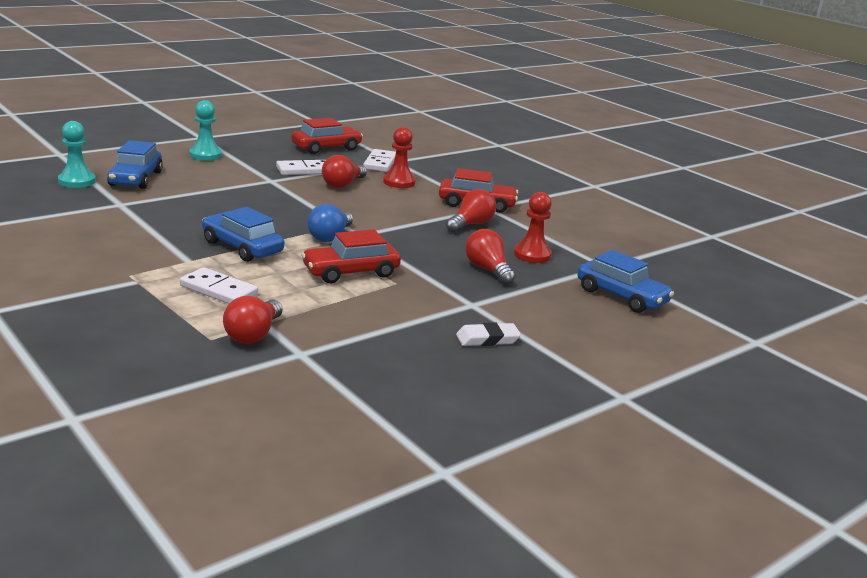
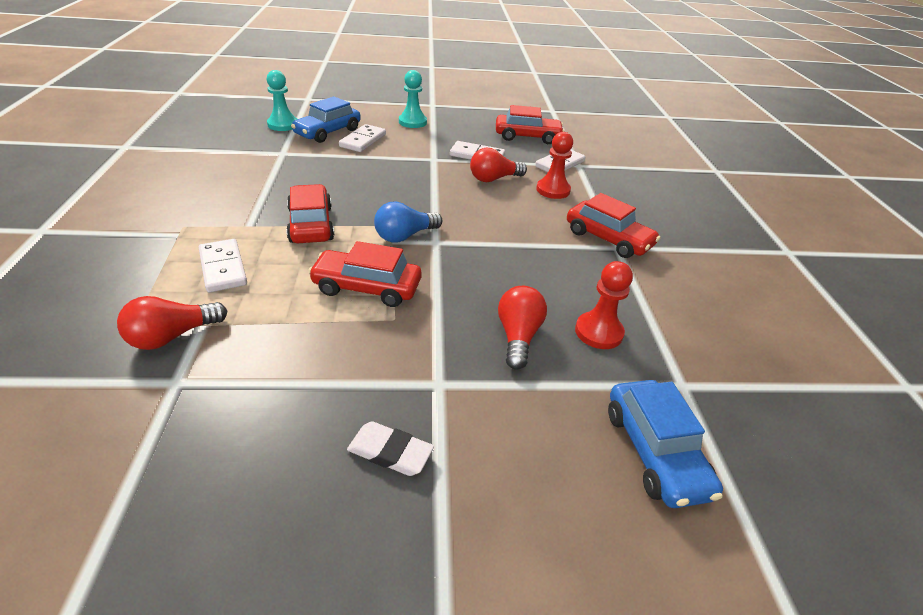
camera: 35 degrees right, 15 degrees up
blue car [202,207,284,262] -> red car [286,184,334,243]
red light bulb [446,189,496,233] -> none
none -> white domino [339,124,386,152]

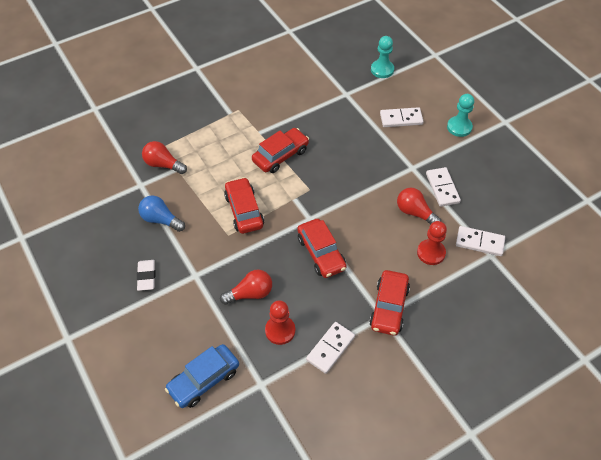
camera: 65 degrees right, 15 degrees up
white domino [199,239,247,292] -> white domino moved to [306,322,355,374]
blue car [291,96,361,143] -> none
blue light bulb [374,201,443,242] -> blue light bulb moved to [138,195,185,232]
red car [496,105,564,144] -> red car moved to [297,219,347,278]

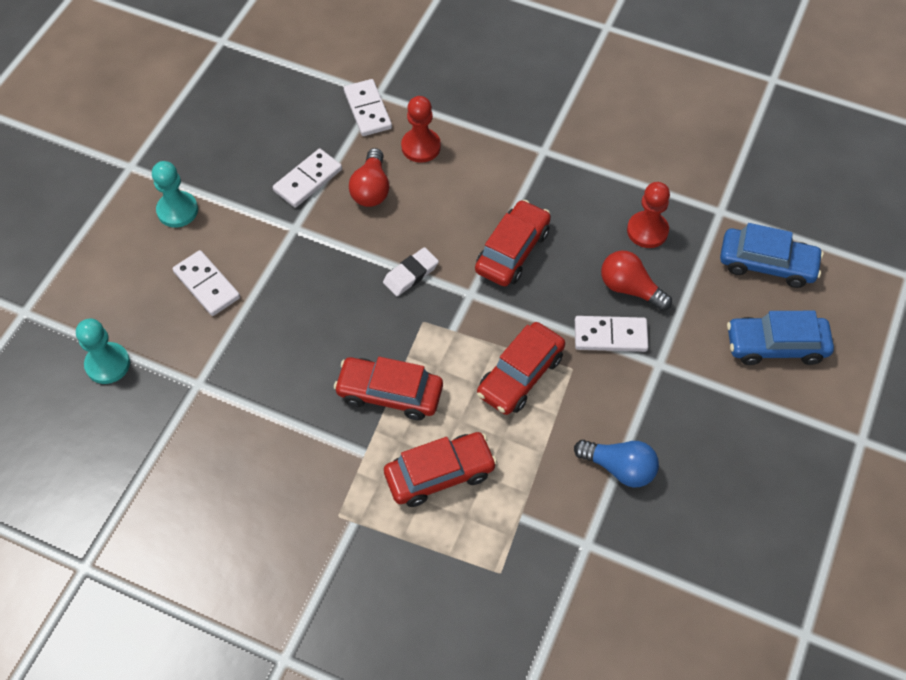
camera: 125 degrees left, 5 degrees up
white eraser [137,260,155,291] -> white eraser moved to [383,247,439,296]
blue light bulb [138,195,185,232] -> blue light bulb turned 60 degrees counterclockwise [574,440,659,487]
red light bulb [142,141,187,174] -> none
white domino [306,322,355,374] -> white domino moved to [575,316,649,352]
red car [369,270,410,336] -> red car moved to [384,432,497,507]
none -> blue car [727,311,834,365]

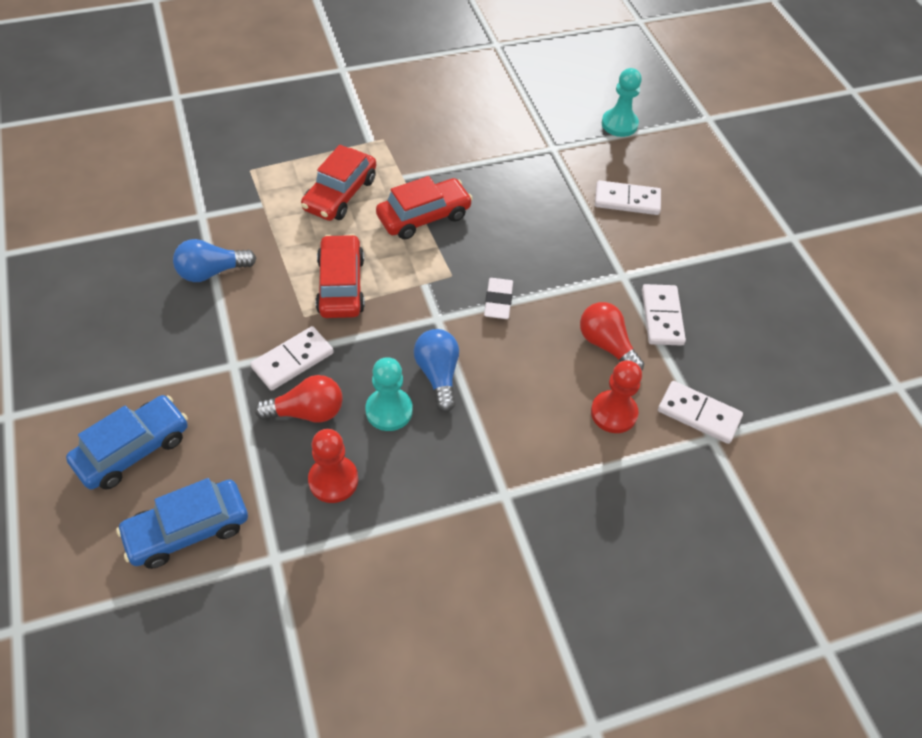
camera: 135 degrees right, 5 degrees down
turquoise pawn [152,161,198,227] -> turquoise pawn moved to [365,357,413,431]
red car [475,200,551,286] -> blue light bulb [414,329,459,412]

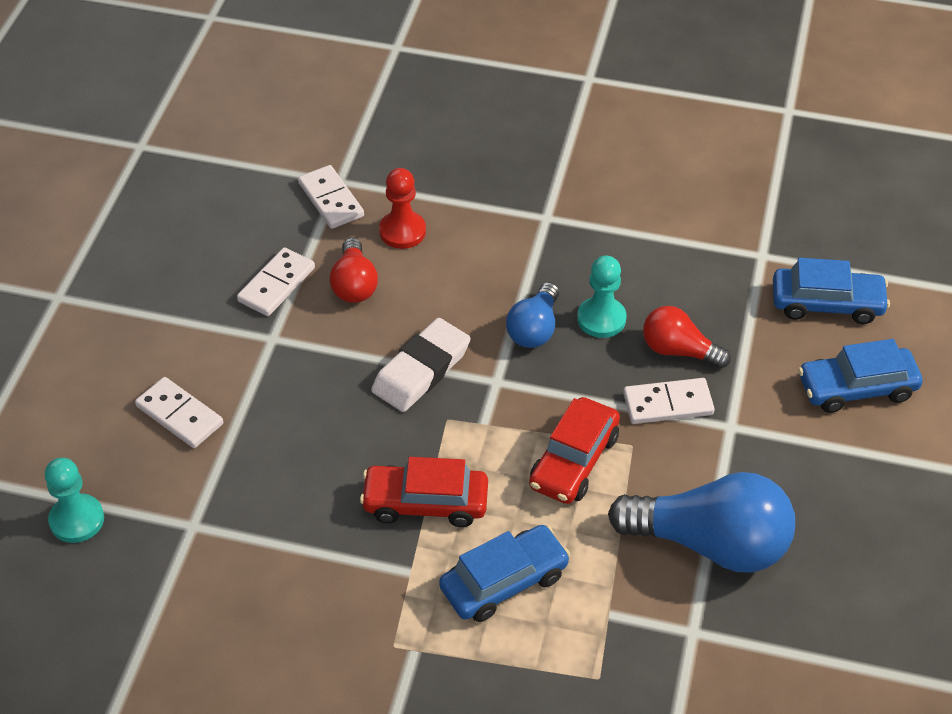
camera: 145 degrees left, 5 degrees down
blue light bulb [173,239,256,282] -> blue light bulb [608,472,795,573], size x1.81
red car [301,145,376,221] -> blue car [439,525,570,622]
red pawn [308,429,358,503] -> none
white eraser [484,278,513,319] -> white eraser [371,318,471,412], size x1.60

